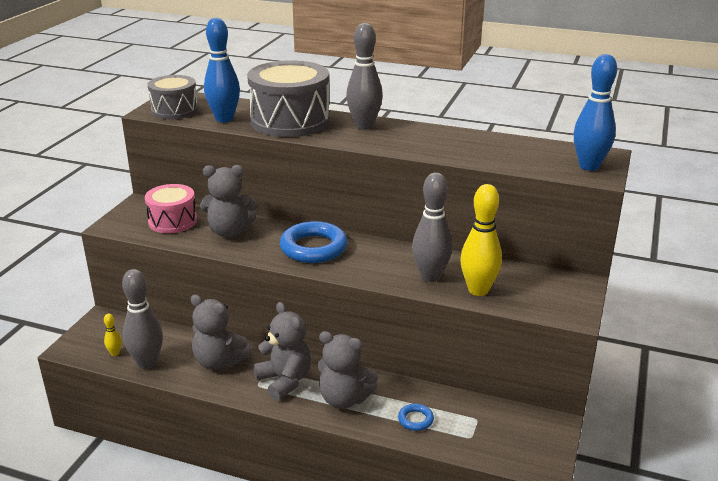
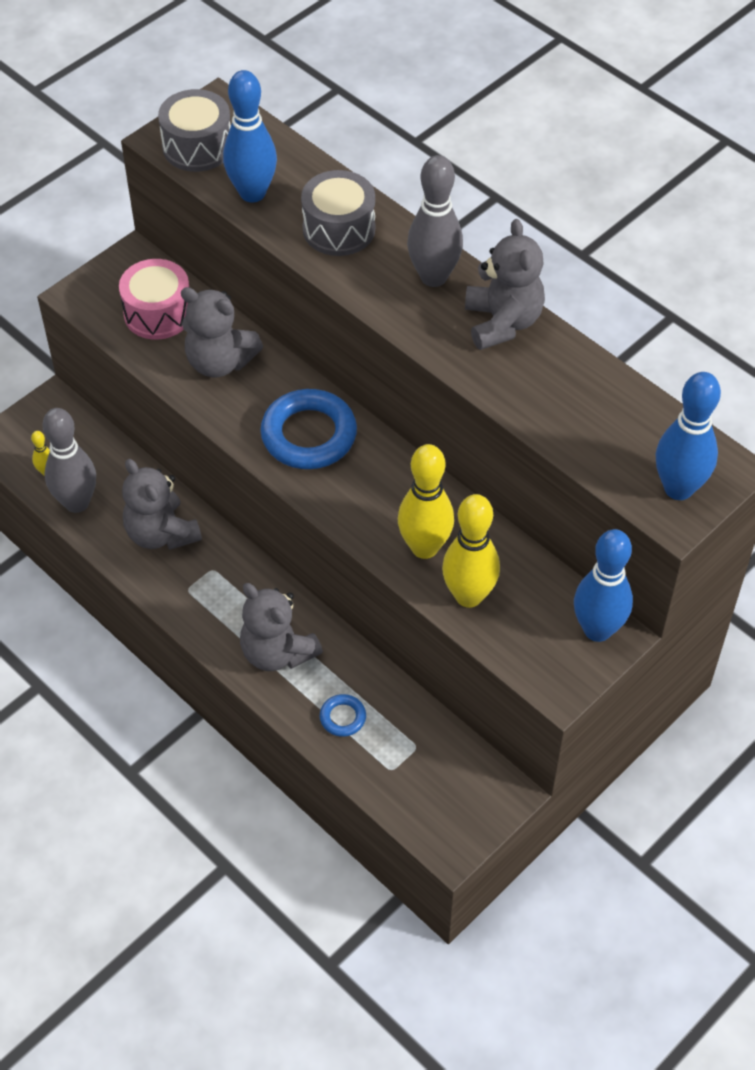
camera: 25 degrees right, 25 degrees up
grey drum [247,60,330,137] -> grey drum [301,170,375,256], size x0.60
grey teddy bear [253,302,311,400] -> grey teddy bear moved to [465,219,545,350]
grey bowling pin [412,173,453,282] -> yellow bowling pin [398,444,454,559]
none -> blue bowling pin [574,529,633,642]

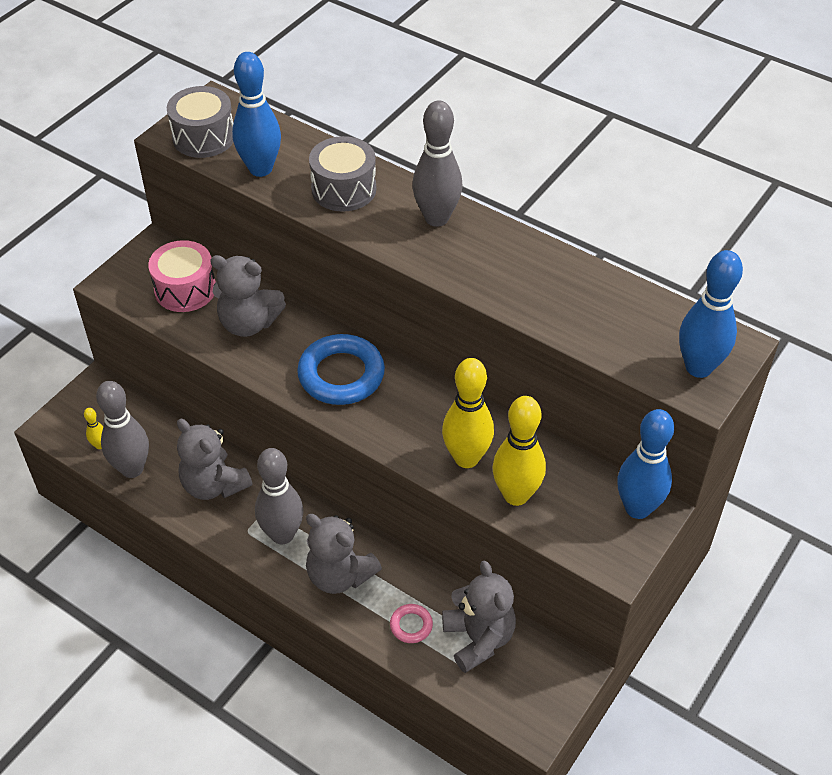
camera: 10 degrees left, 5 degrees down
blue ring [320,694,366,737] -> pink ring [390,604,433,643]
grey teddy bear [465,219,545,350] -> grey teddy bear moved to [442,560,516,673]
none -> grey bowling pin [255,448,304,544]

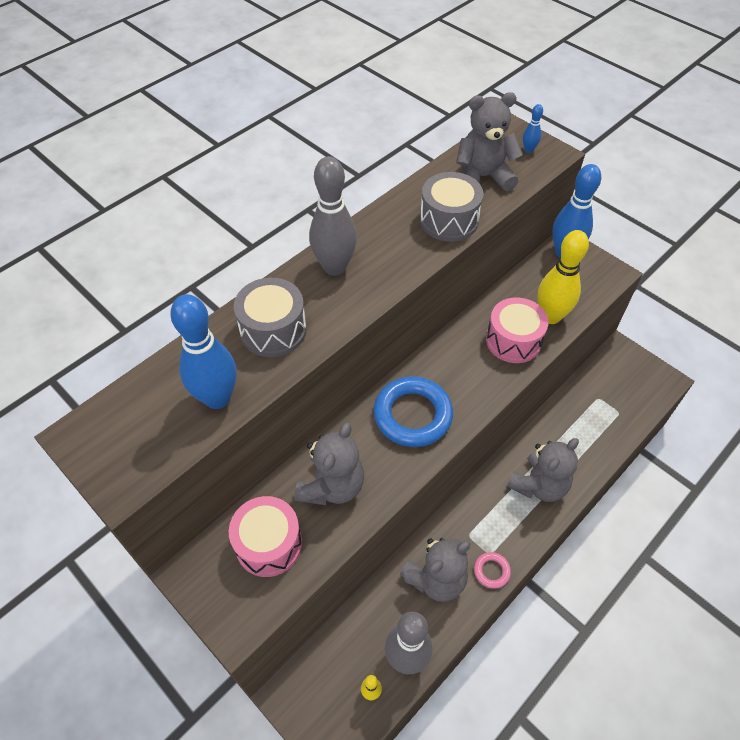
camera: 80 degrees left, 5 degrees up
grey drum [167,86,233,158] -> grey drum moved to [420,172,483,242]
grey bowling pin [255,448,304,544] -> none
pink ring [390,604,433,643] -> pink ring moved to [474,552,511,589]
yellow bowling pin [442,358,494,468] -> pink drum [486,297,549,363]
grey teddy bear [442,560,516,673] -> grey teddy bear moved to [456,92,523,191]
blue bowling pin [679,250,743,378] -> blue bowling pin [523,104,543,153], size x0.44

